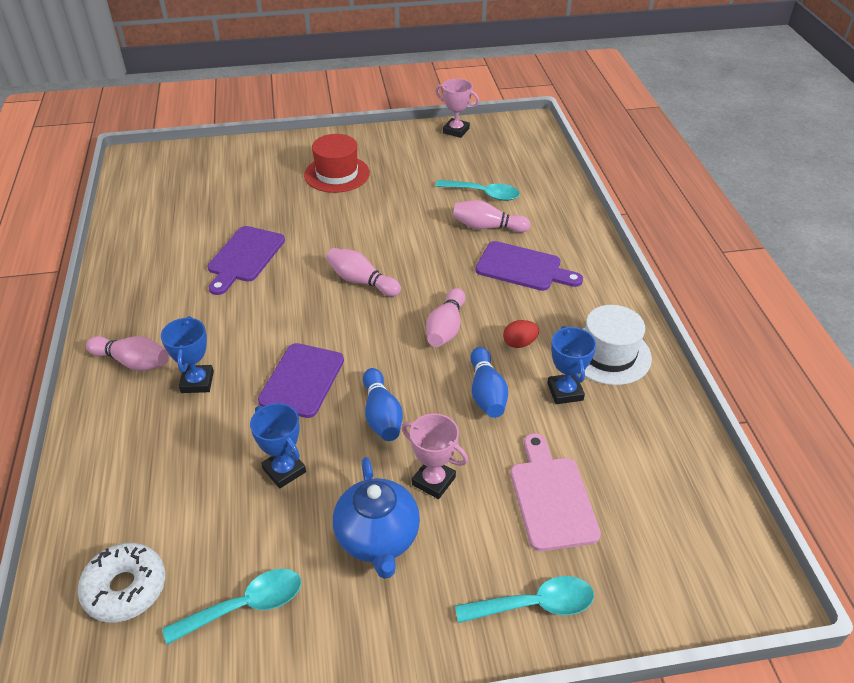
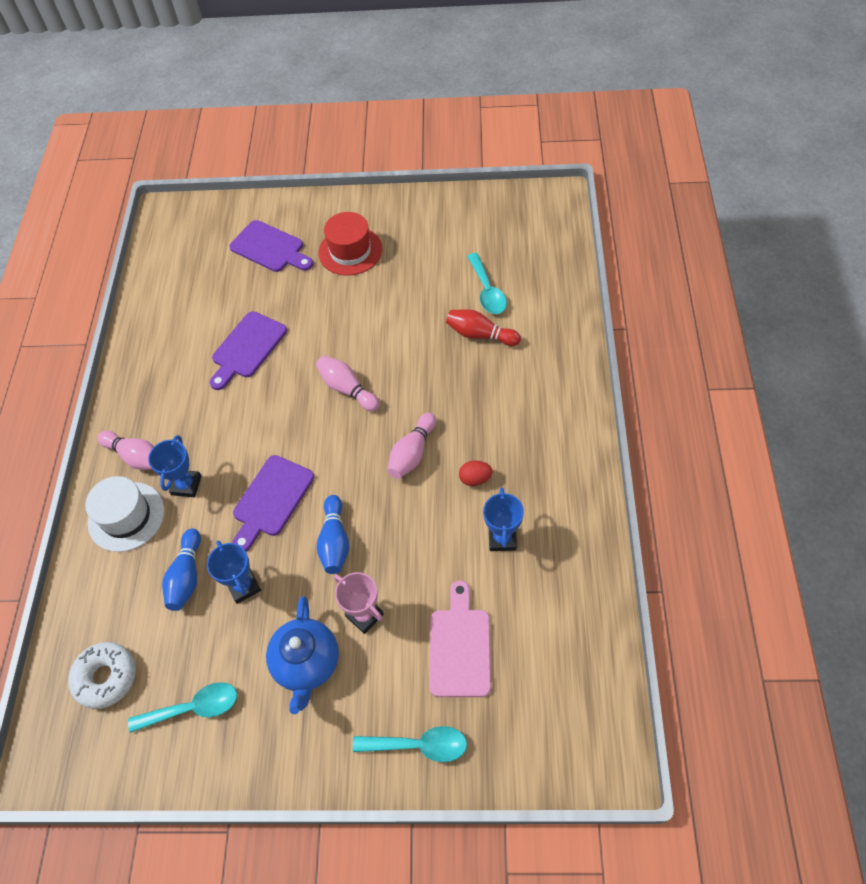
camera: 15 degrees right, 15 degrees up
pink trophy [435,79,479,138] -> none
turquoise spoon [435,180,520,201] -> turquoise spoon turned 45 degrees clockwise [467,253,507,314]
pink bowling pin [453,200,530,233] -> red bowling pin [446,309,521,346]
blue bowling pin [470,347,508,418] -> blue bowling pin moved to [162,528,201,611]
purple cutting board [475,241,583,291] -> purple cutting board moved to [229,220,313,272]
white hat [583,305,652,385] -> white hat moved to [85,476,164,552]

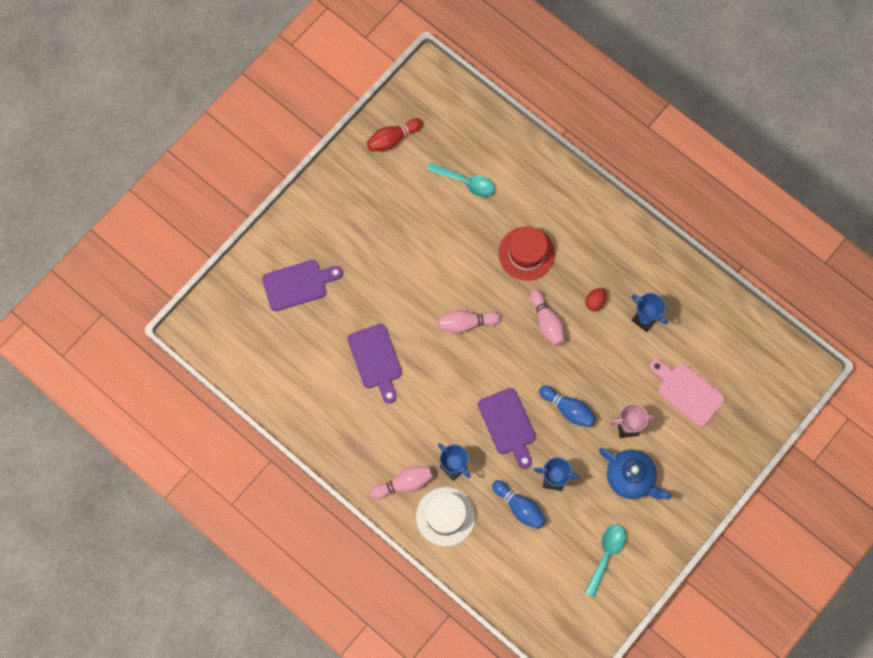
camera: 55 degrees left, 15 degrees up
white donut [68,642,136,709] -> none
red hat [318,212,382,276] -> red hat moved to [498,227,555,281]
turquoise spoon [353,726,467,762] -> none
red bowling pin [446,309,521,346] -> red bowling pin moved to [366,118,423,152]

